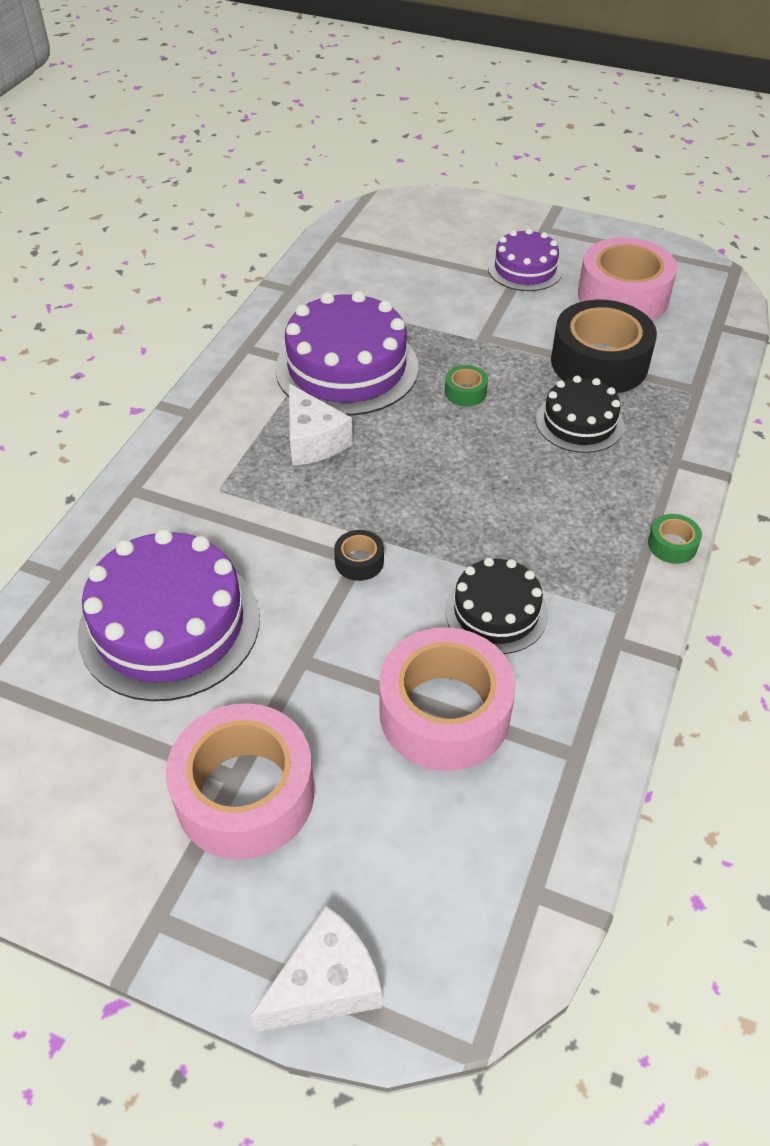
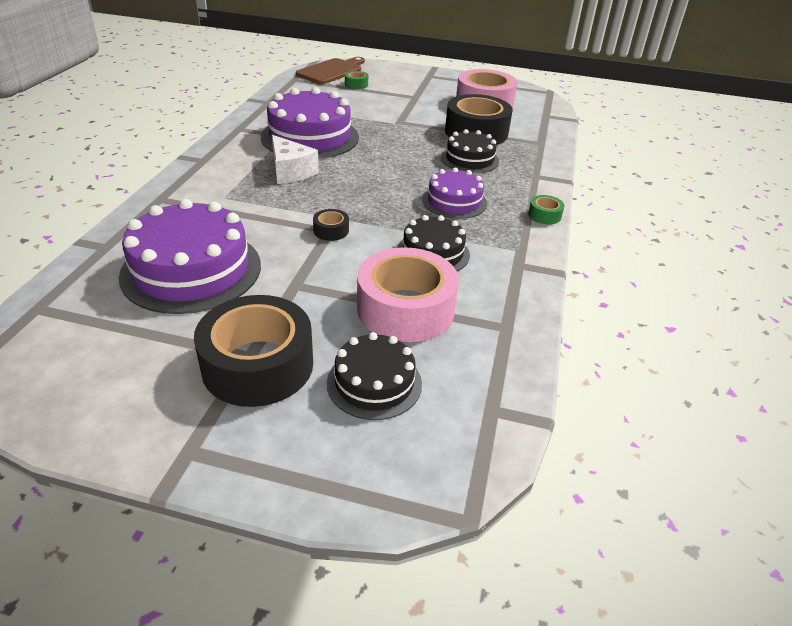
camera: 10 degrees left, 10 degrees down
pink tape [166,703,314,860] -> black tape [194,295,313,407]
white cheese [250,906,382,1032] -> none
green tape [445,365,488,406] -> green tape moved to [345,71,368,89]
purple cake [488,228,563,291] -> purple cake moved to [422,167,487,219]
none -> brown cutting board [296,57,365,84]
none -> black cake [327,332,422,420]

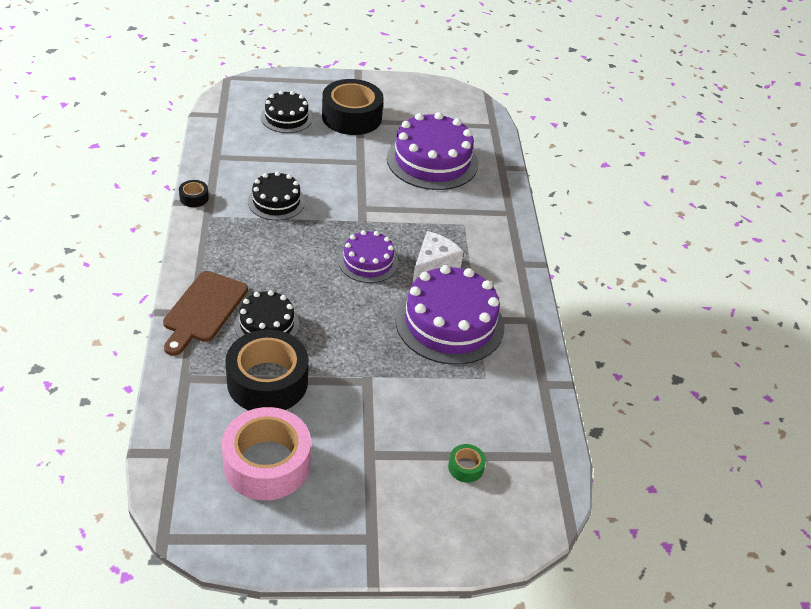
camera: 160 degrees right, 5 degrees up
white cheese [272,135,319,184] -> white cheese turned 90 degrees clockwise [413,231,463,282]
brown cutting board [296,57,365,84] -> brown cutting board moved to [163,271,248,356]
black tape [313,209,349,241] -> black tape moved to [179,180,209,207]
pink tape [357,247,459,342] -> none
purple cake [422,167,487,219] -> purple cake moved to [338,230,398,283]
green tape [528,195,564,224] -> none

